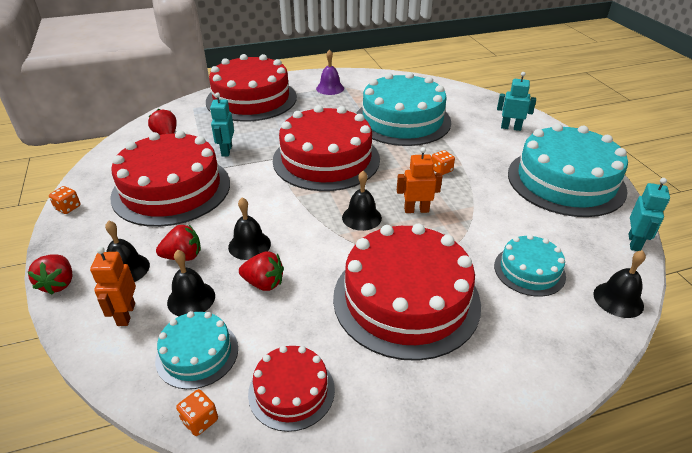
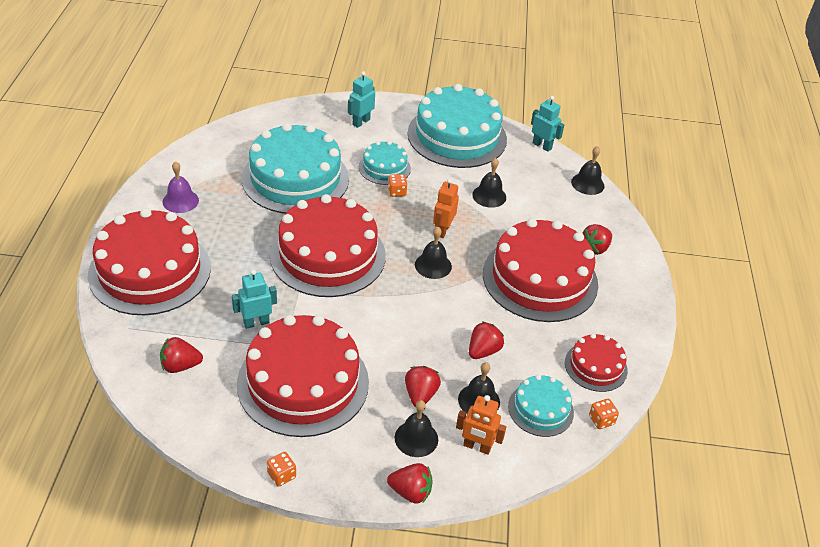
camera: 70 degrees left, 5 degrees up
turquoise robot [210,92,234,156] -> turquoise robot turned 135 degrees clockwise [232,269,277,329]
black bell [228,197,271,260] -> black bell moved to [472,158,506,208]
turquoise cake [494,234,566,297] -> turquoise cake moved to [359,141,411,185]
none -> red strawberry [583,224,612,255]

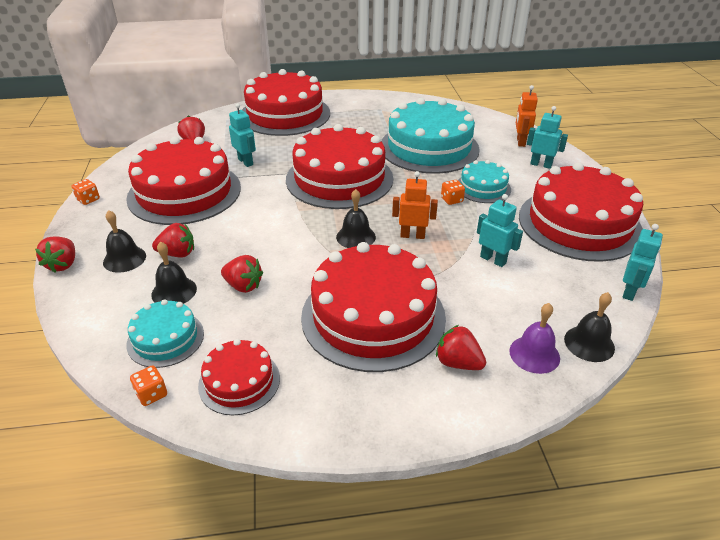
camera: 80 degrees right, 5 degrees down
purple bell [163,161,199,213] -> purple bell moved to [509,303,560,374]
turquoise cake [408,84,507,168] -> red cake [519,162,643,262]
orange robot [456,395,506,455] -> orange robot moved to [516,85,538,147]
black bell [472,158,506,208] -> turquoise robot [477,194,523,267]

